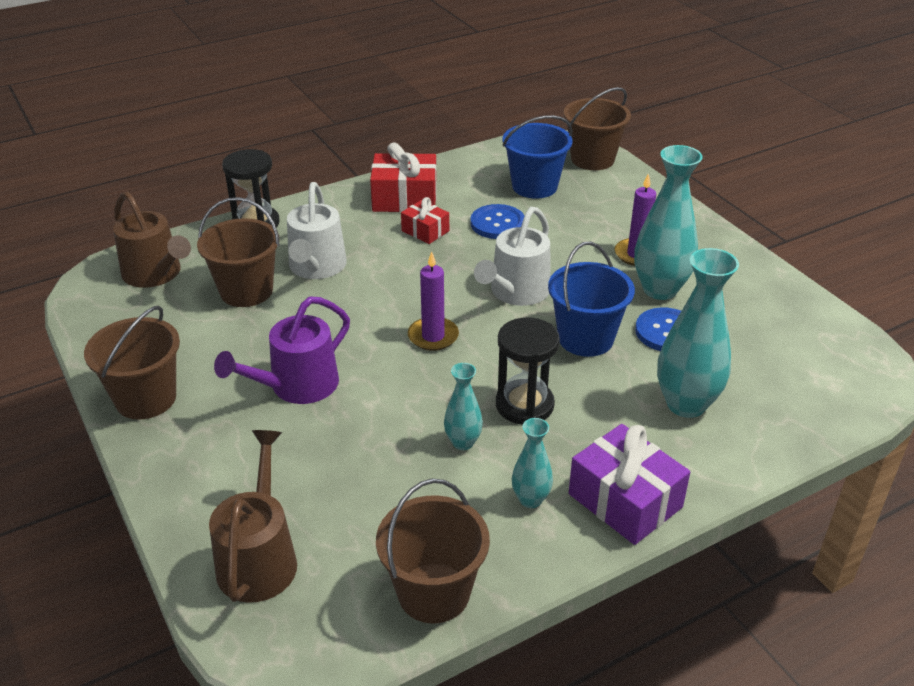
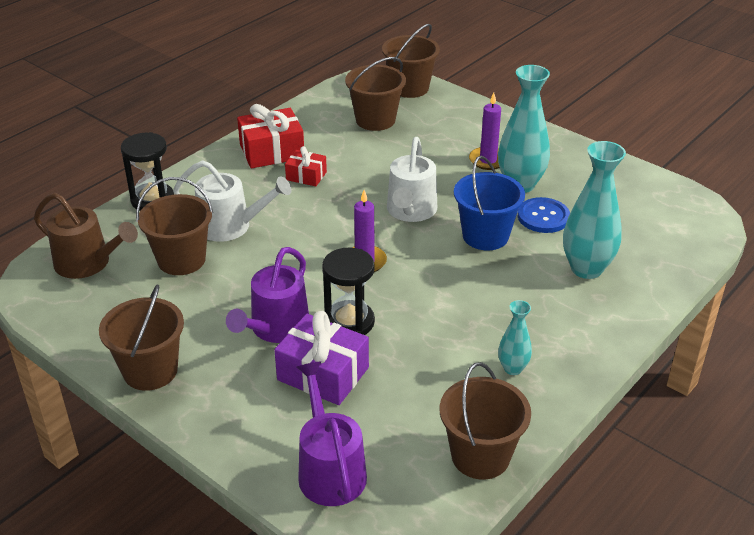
camera: 20 degrees left, 0 degrees up
brown watering can [209,430,297,603] -> purple watering can [297,361,367,506]
white watering can [287,182,347,279] -> white watering can turned 60 degrees counterclockwise [173,160,292,242]
turquoise vase [444,363,483,450] -> none
blue button [470,204,525,239] -> none
black hourglass [496,317,560,425] -> black hourglass moved to [322,247,375,335]
blue bucket [503,115,573,199] -> brown bucket [345,57,406,131]
purple gift [569,424,690,545] -> purple gift moved to [274,311,369,405]

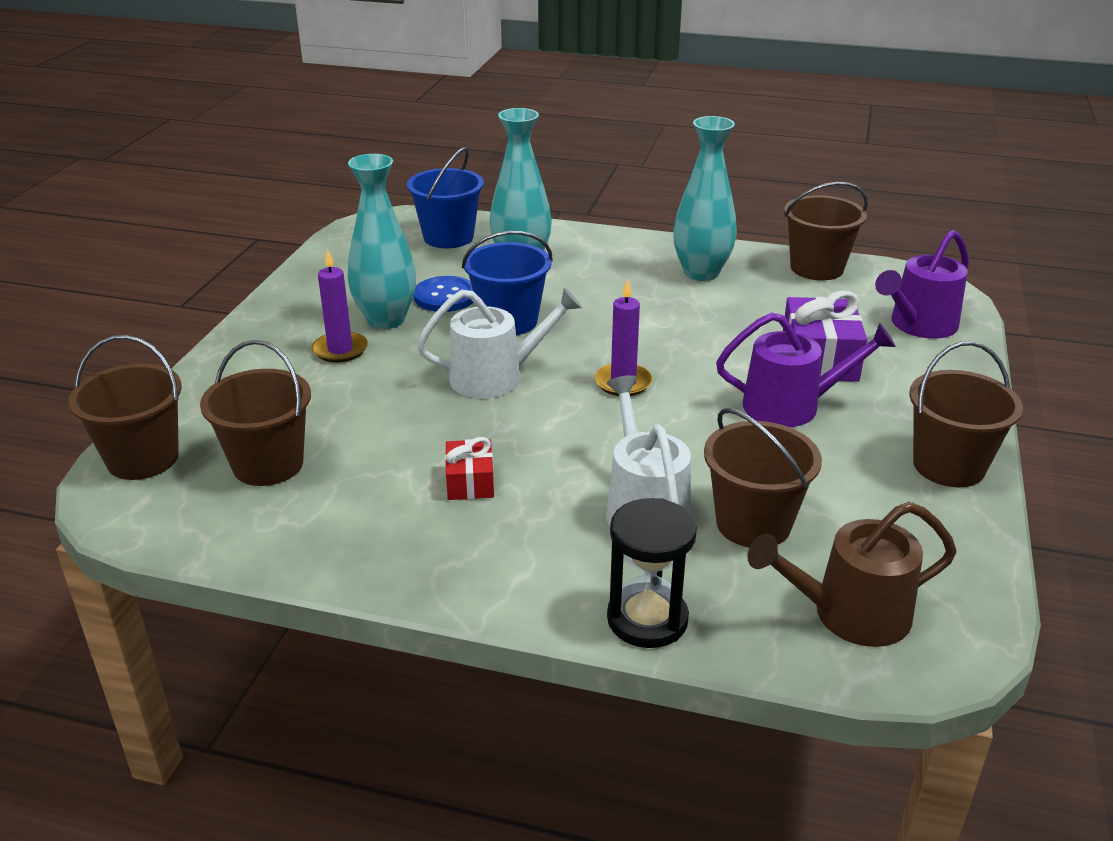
camera: 115 degrees left, 5 degrees down
brown watering can [34,193,138,279] -> brown watering can turned 105 degrees counterclockwise [748,502,957,647]
red gift [237,104,304,168] -> none
black hourglass [322,247,375,335] -> none
turquoise vase [498,300,532,375] -> turquoise vase [673,116,737,281], size x1.90
none -> blue bucket [407,147,484,248]

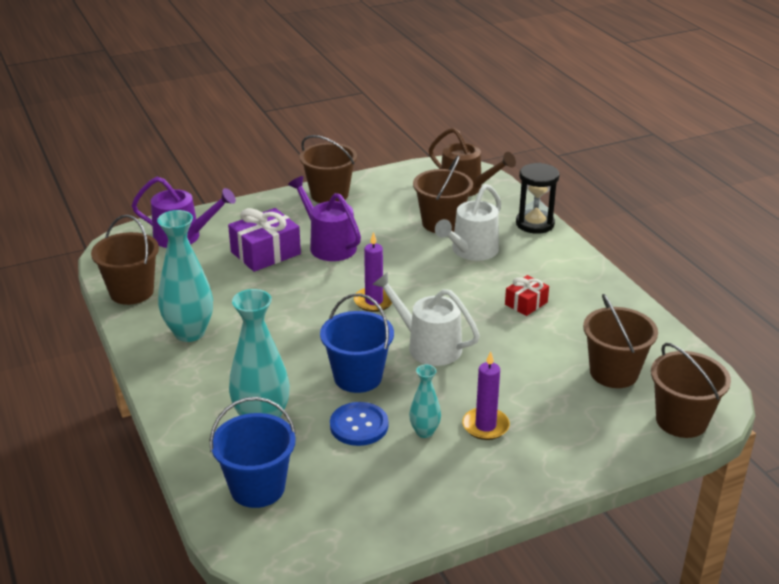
camera: 130 degrees left, 0 degrees up
turquoise vase [348,154,416,329] -> turquoise vase [409,364,441,438], size x0.53

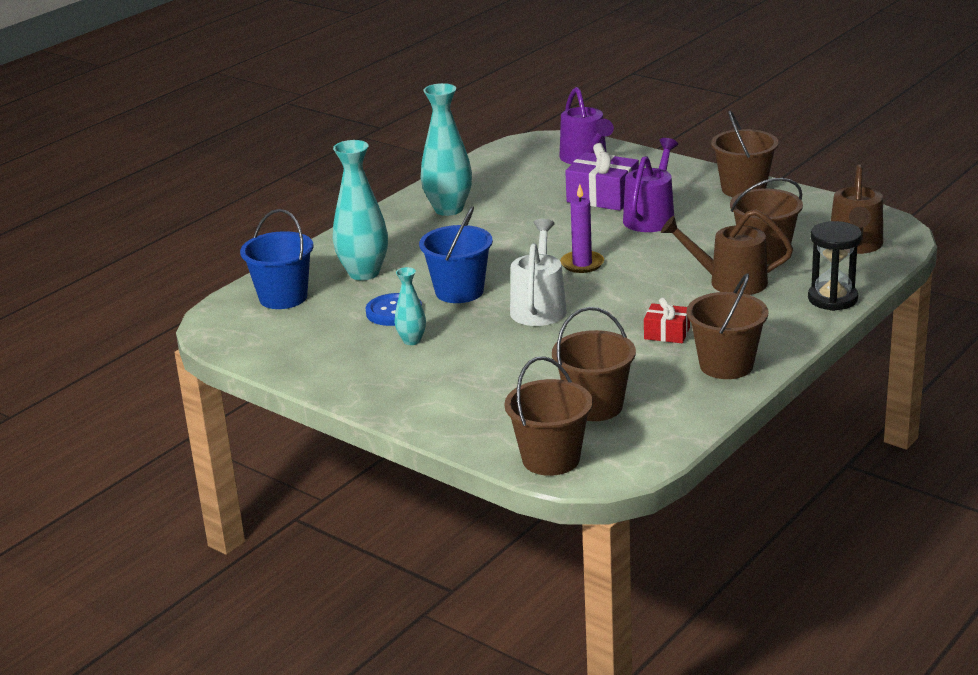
camera: 65 degrees right, 5 degrees down
brown bucket [91,215,159,305] -> brown bucket moved to [686,273,768,379]
white watering can [435,184,501,261] -> brown watering can [661,209,793,295]
purple candle [462,351,510,440] -> none

